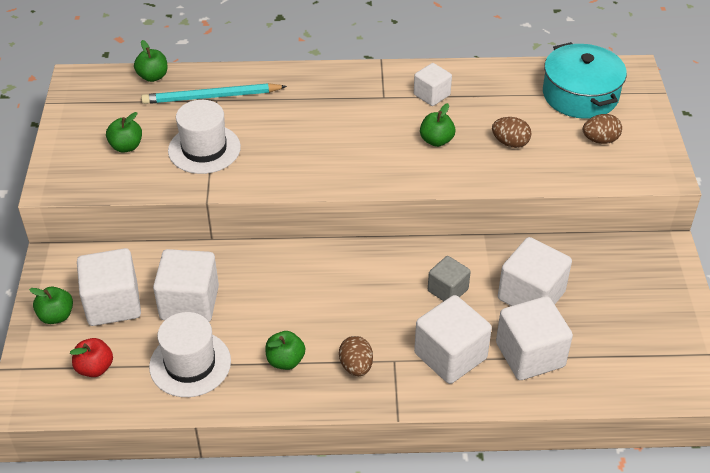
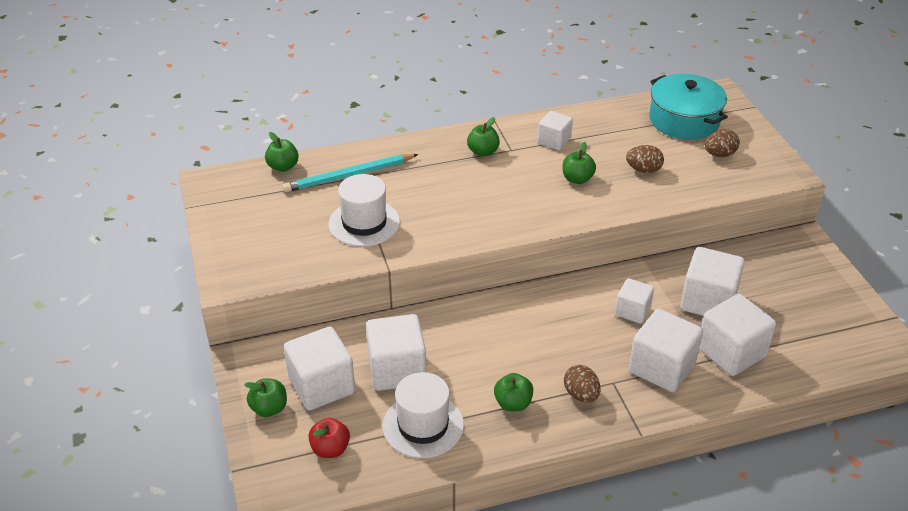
camera: 15 degrees left, 5 degrees down
green apple [106,112,142,152] -> green apple moved to [467,117,500,157]
grey cube [428,256,471,301] -> white cube [615,278,654,324]

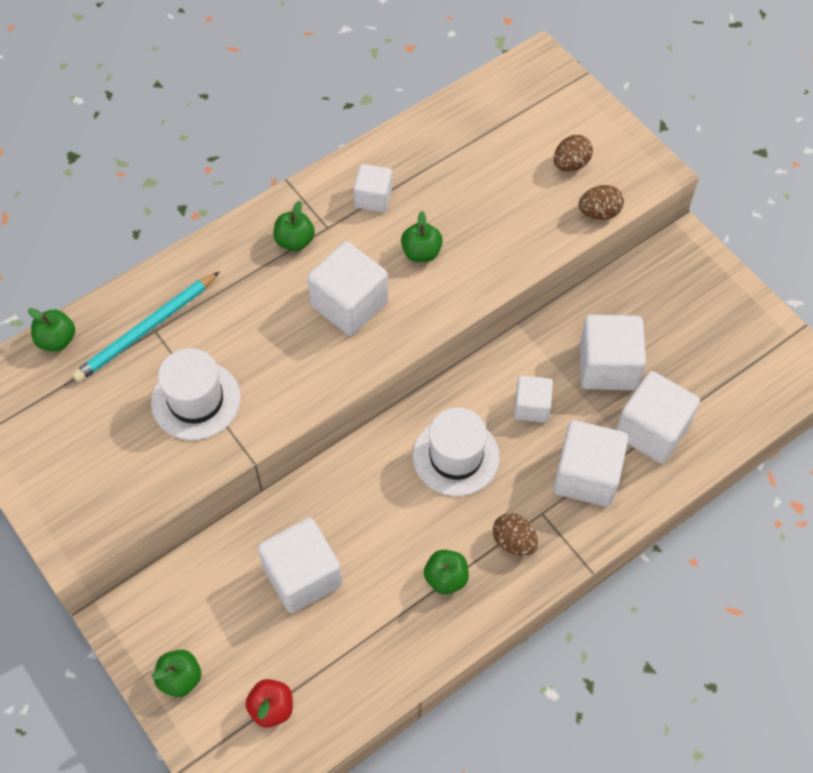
camera: 20 degrees left, 20 degrees up
white cube [284,327,355,411] -> white cube moved to [307,242,388,336]
white hat [382,372,464,458] -> white hat moved to [413,408,500,496]
brown egg [626,145,664,173] -> brown egg moved to [578,185,624,220]
turquoise pot [649,74,728,140] -> none

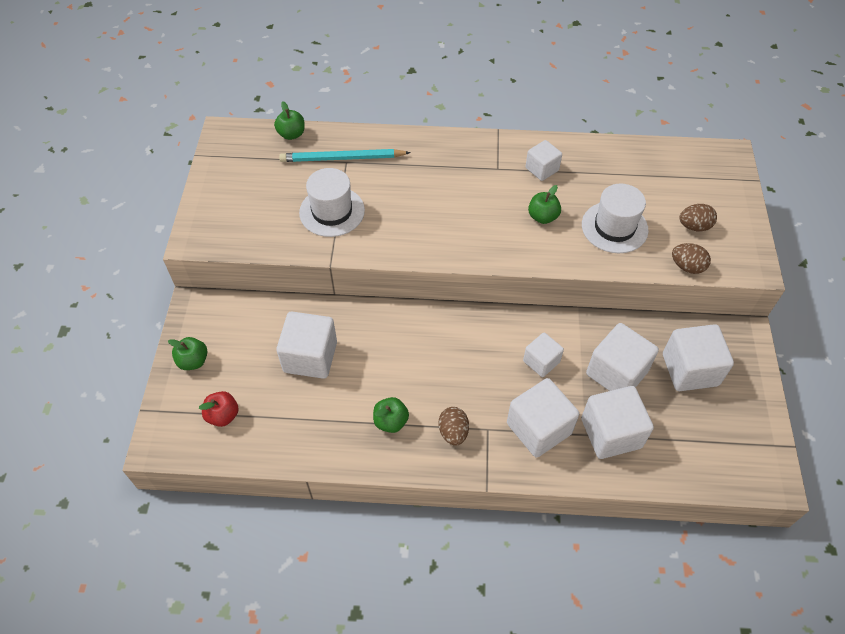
camera: 40 degrees right, 5 degrees down
green apple [273,201,315,251] -> none
white cube [307,242,388,336] -> white cube moved to [663,324,734,391]
white hat [413,408,500,496] -> white hat moved to [582,184,648,253]

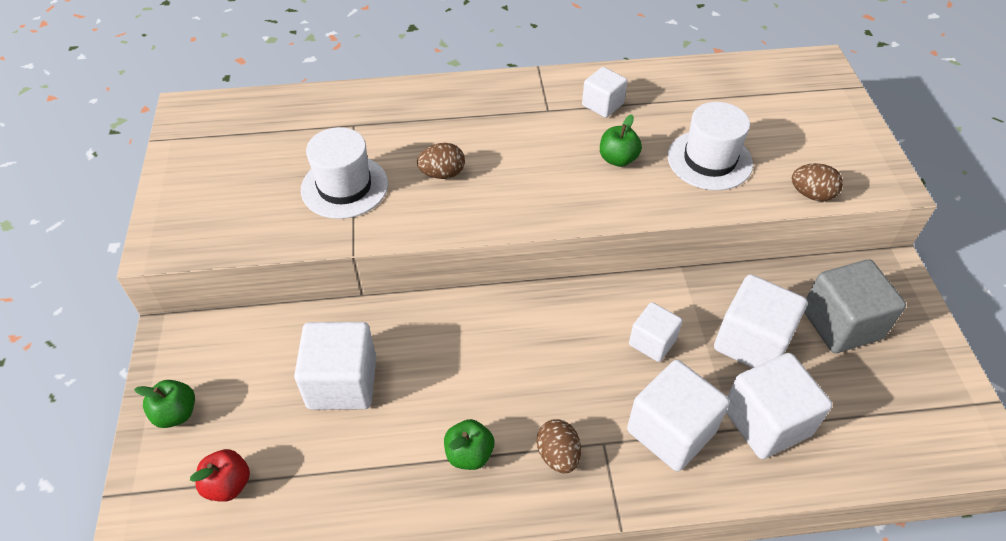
camera: 10 degrees left, 5 degrees down
green apple [274,101,305,140] -> none
turquoise pencil [279,149,411,162] -> none
white cube [663,324,734,391] -> grey cube [804,259,906,353]
brown egg [679,204,717,232] -> brown egg moved to [417,143,465,179]

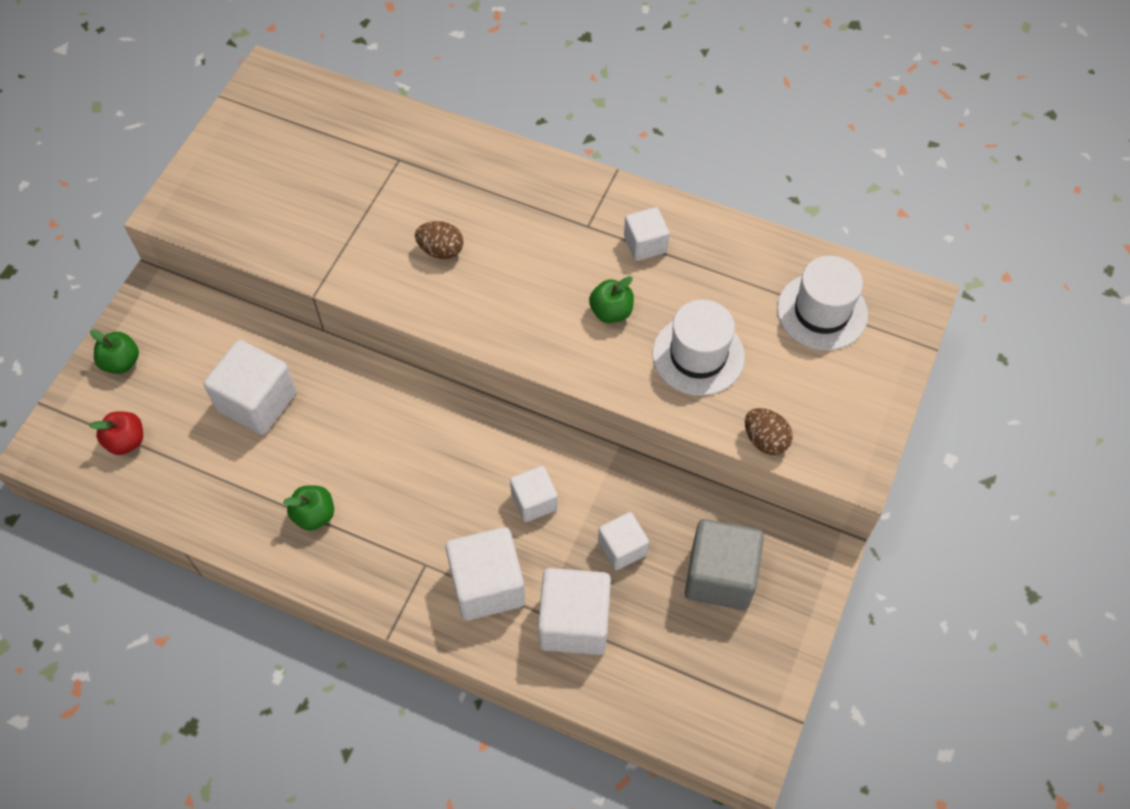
camera: 30 degrees right, 10 degrees up
white hat [301,127,388,219] -> white hat moved to [777,256,868,350]
brown egg [537,419,581,473] -> none
white cube [714,274,807,368] -> white cube [598,512,649,570], size x0.59

